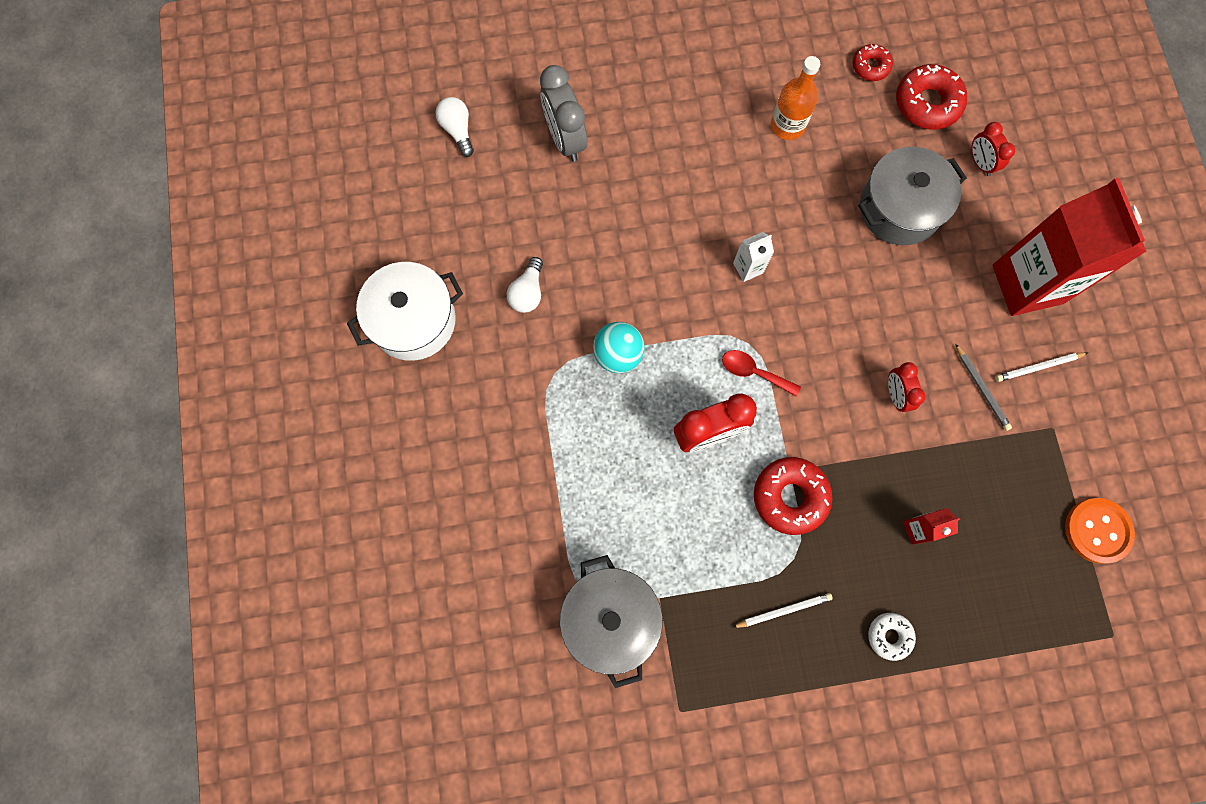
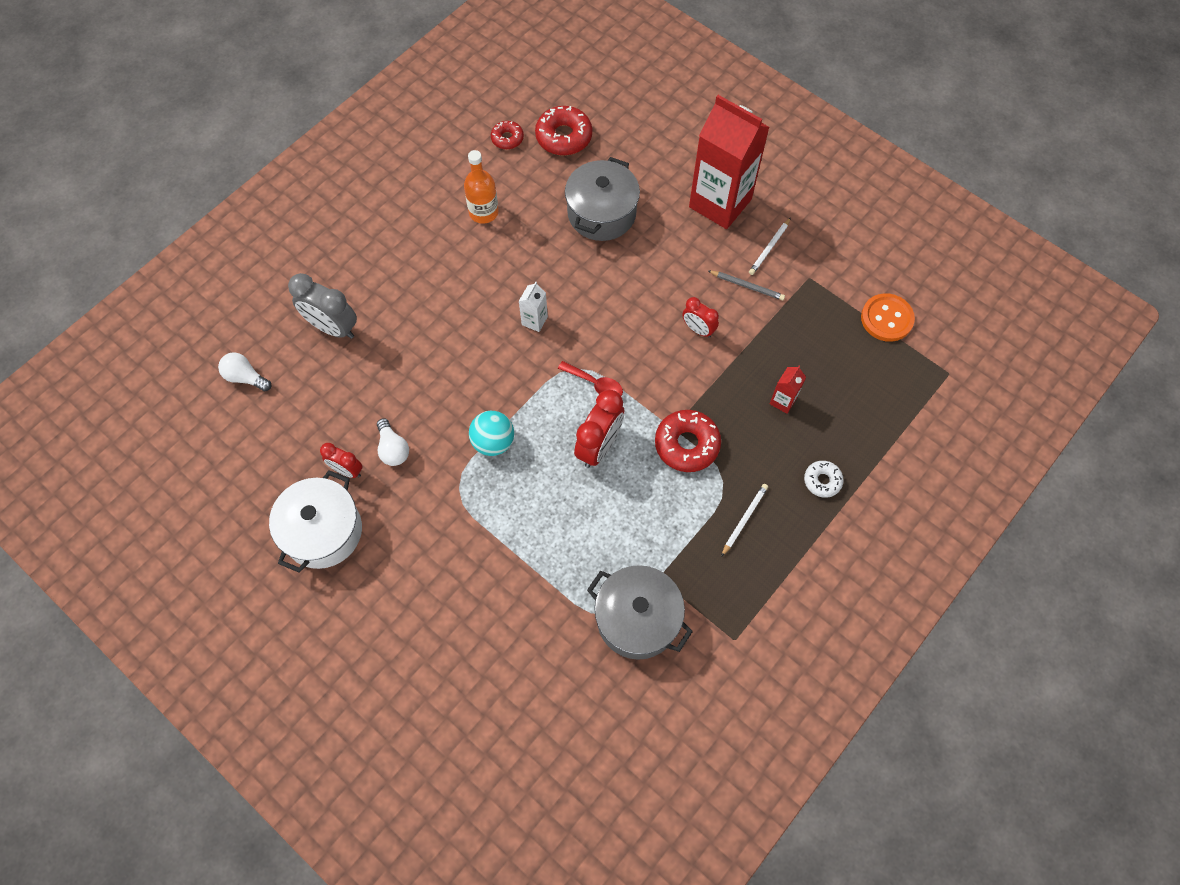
camera: 40 degrees left, 10 degrees down
red spoon [722,350,801,397] -> red spoon turned 135 degrees counterclockwise [558,361,623,396]
red clock [972,122,1015,176] -> red clock moved to [320,443,362,478]

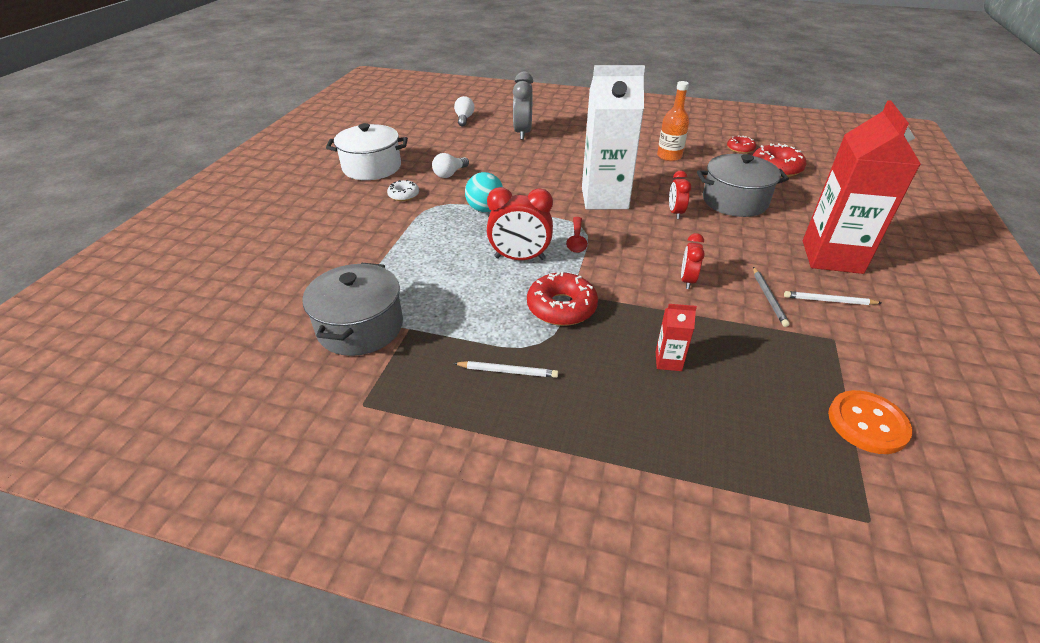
camera: 65 degrees right, 25 degrees down
red clock [320,443,362,478] -> red clock moved to [669,170,691,219]
white carton [519,282,548,332] -> white carton [582,65,645,209], size x2.46
white donut [804,461,844,498] -> white donut moved to [387,180,419,201]

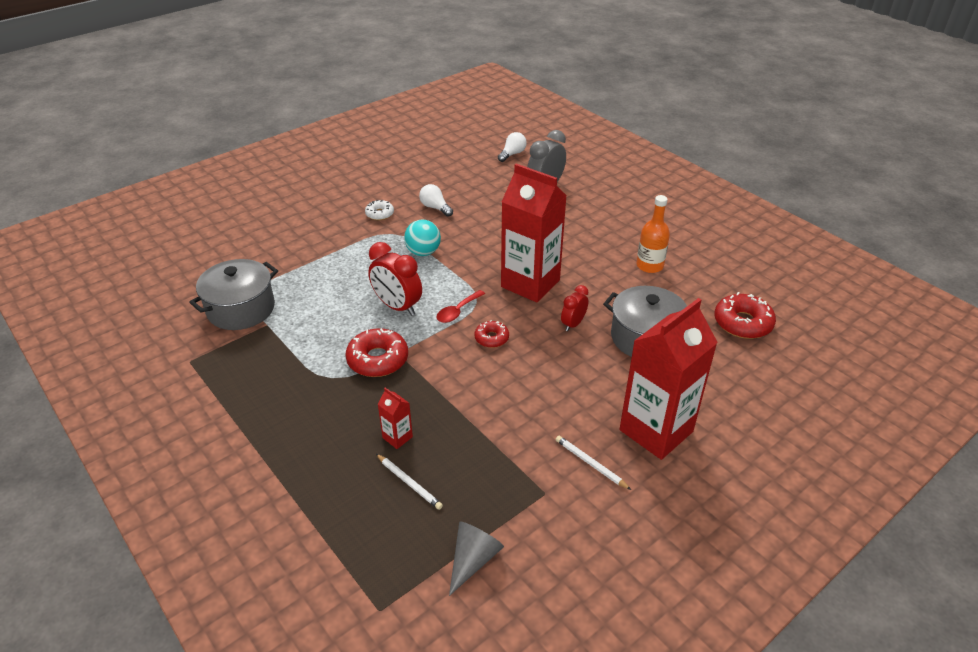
camera: 35 degrees right, 0 degrees up
white pot [326,123,408,180] -> none
white light bulb [432,153,469,178] -> white light bulb turned 60 degrees clockwise [419,184,453,217]
white pencil [453,361,558,378] -> white pencil moved to [376,454,443,510]
white carton [582,65,645,209] -> red carton [501,164,567,302]
red clock [681,233,705,289] -> none
red donut [727,135,756,154] -> red donut moved to [474,320,509,348]
grey pencil [753,267,790,327] -> none
orange button [828,390,912,454] -> grey cone [449,522,504,596]

